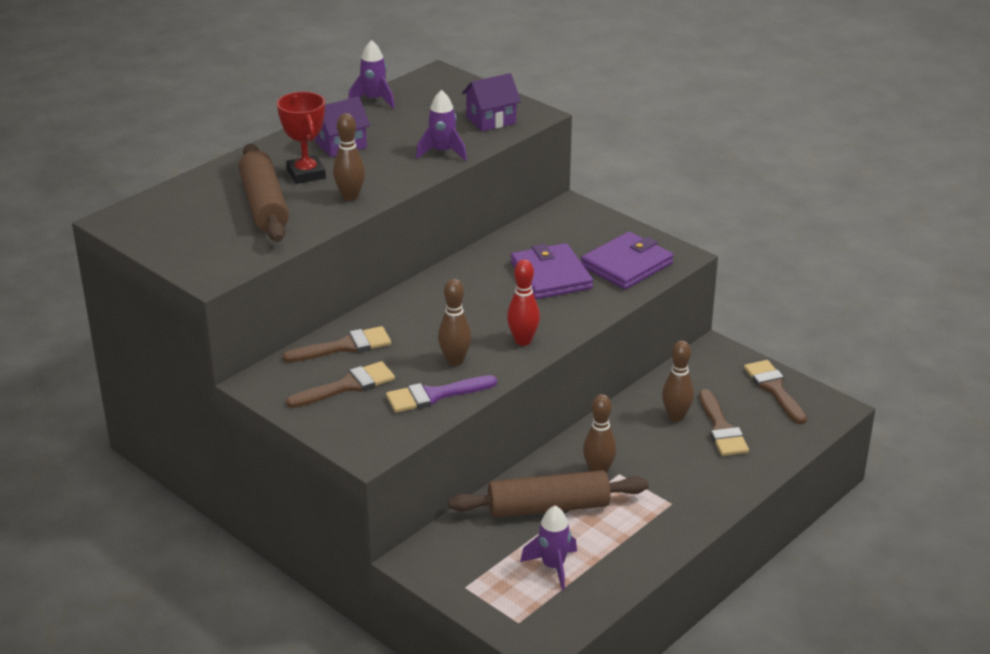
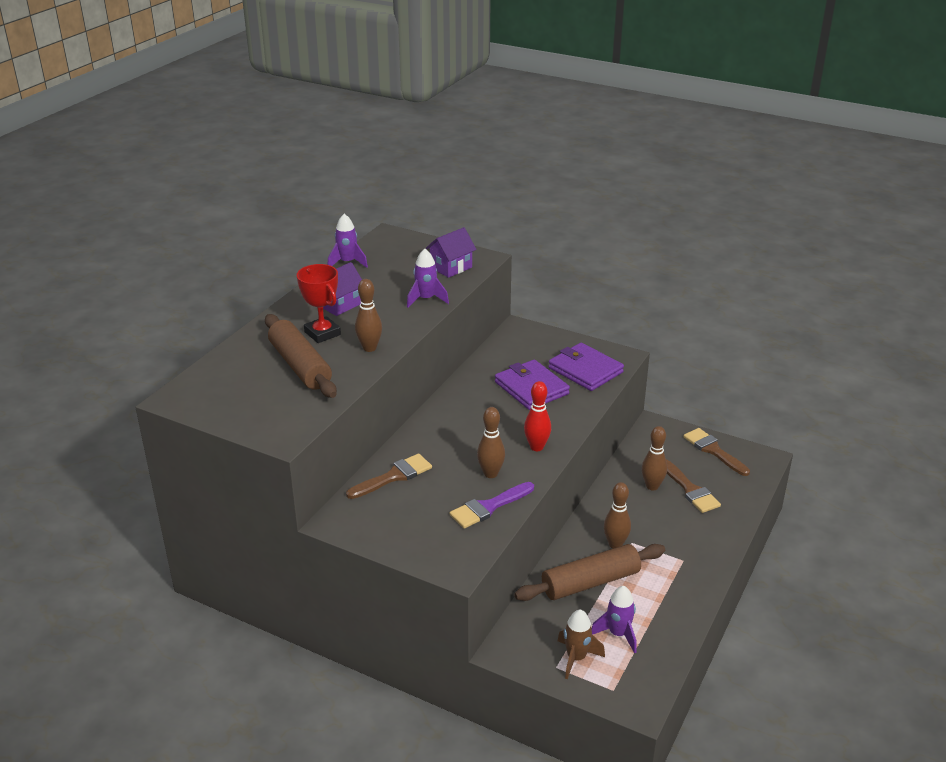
camera: 15 degrees left, 0 degrees up
brown brush [286,361,395,408] -> none
purple wallet [581,232,673,289] -> purple wallet turned 75 degrees counterclockwise [548,343,624,391]
none -> brown rocket [558,609,605,680]

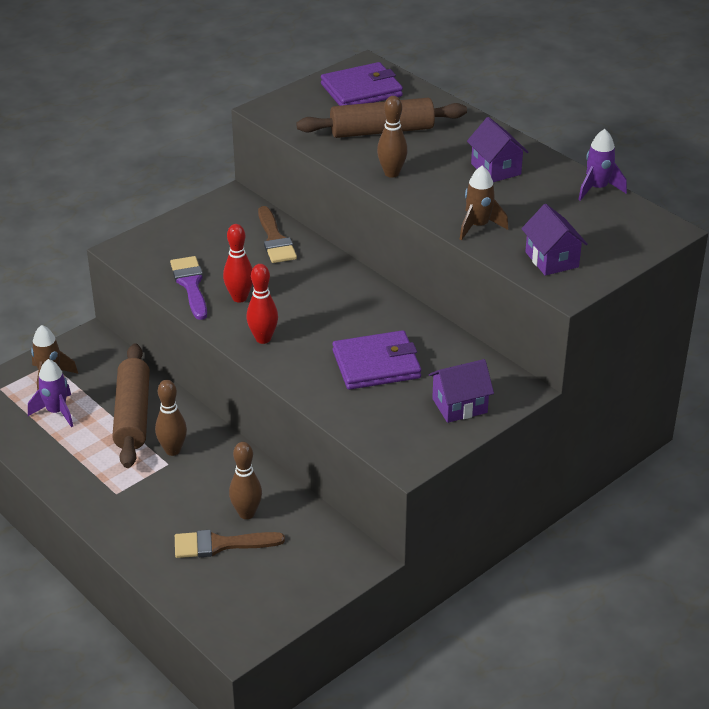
camera: 110 degrees right, 5 degrees up
red trophy [297,264,341,343] -> none
purple rocket [407,249,449,308] -> brown rocket [460,166,509,240]
brown bowling pin [477,407,505,478] -> red bowling pin [223,224,253,303]
purple wallet [548,343,624,391] -> purple wallet moved to [321,62,403,106]
brown brush [683,428,750,476] -> none
none -> purple house [429,359,494,423]

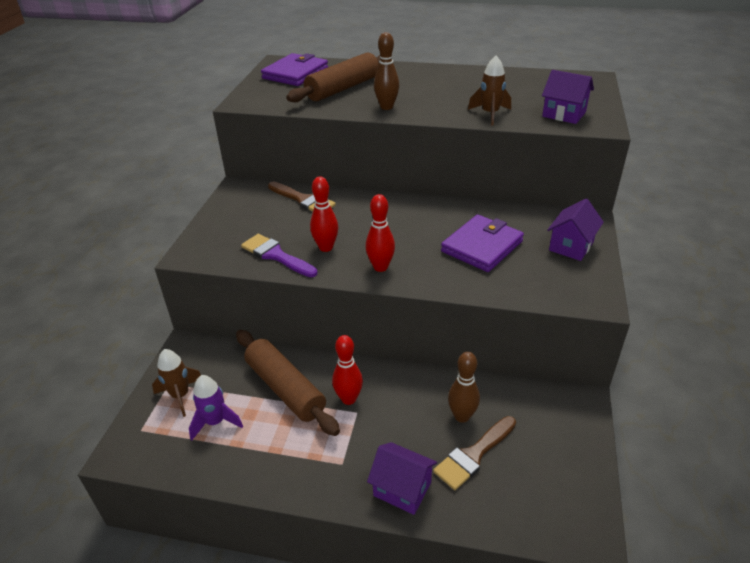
camera: 35 degrees left, 0 degrees up
brown bowling pin [155,380,187,456] -> red bowling pin [332,335,363,405]
purple house [467,117,529,182] -> purple house moved to [367,442,437,515]
purple rocket [578,129,627,201] -> none

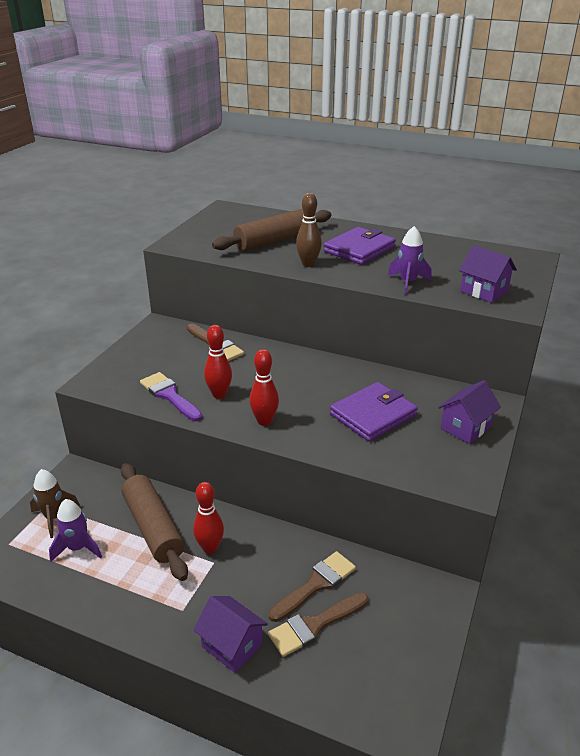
camera: 10 degrees right, 5 degrees down
purple wallet [261,53,328,86] -> purple wallet moved to [324,227,396,265]
brown bowling pin [448,352,480,423] -> brown brush [269,551,356,622]
brown rocket [468,56,511,125] -> purple rocket [388,226,432,294]

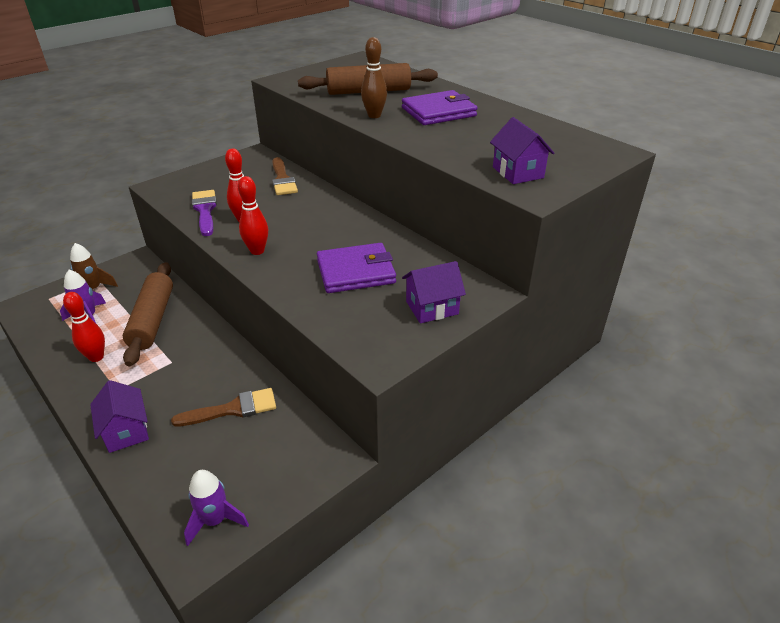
camera: 25 degrees right, 5 degrees up
red bowling pin [193,482,224,554] -> red bowling pin moved to [63,292,105,362]
brown brush [268,592,368,657] -> none
purple rocket [388,226,432,294] -> purple rocket moved to [184,470,249,546]

